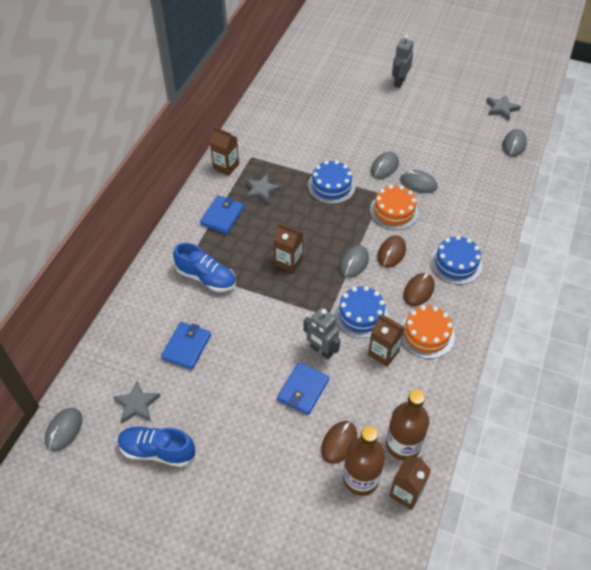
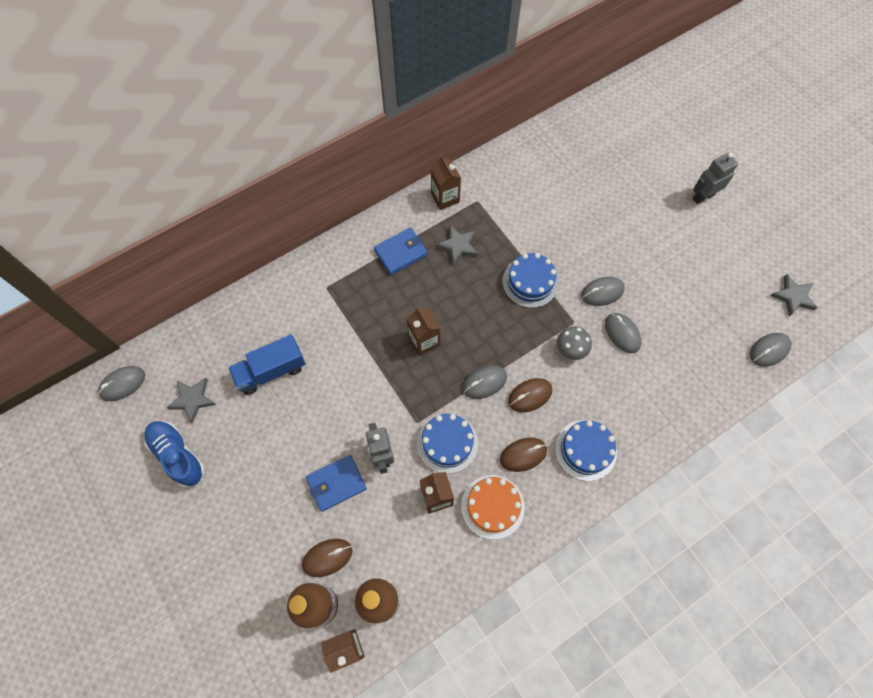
camera: 35 degrees right, 15 degrees up
blue wallet [161,322,211,370] -> blue truck [228,334,306,395]
blue shoe [173,243,236,292] -> none
orange cake [370,185,419,230] -> grey mushroom [557,327,592,360]

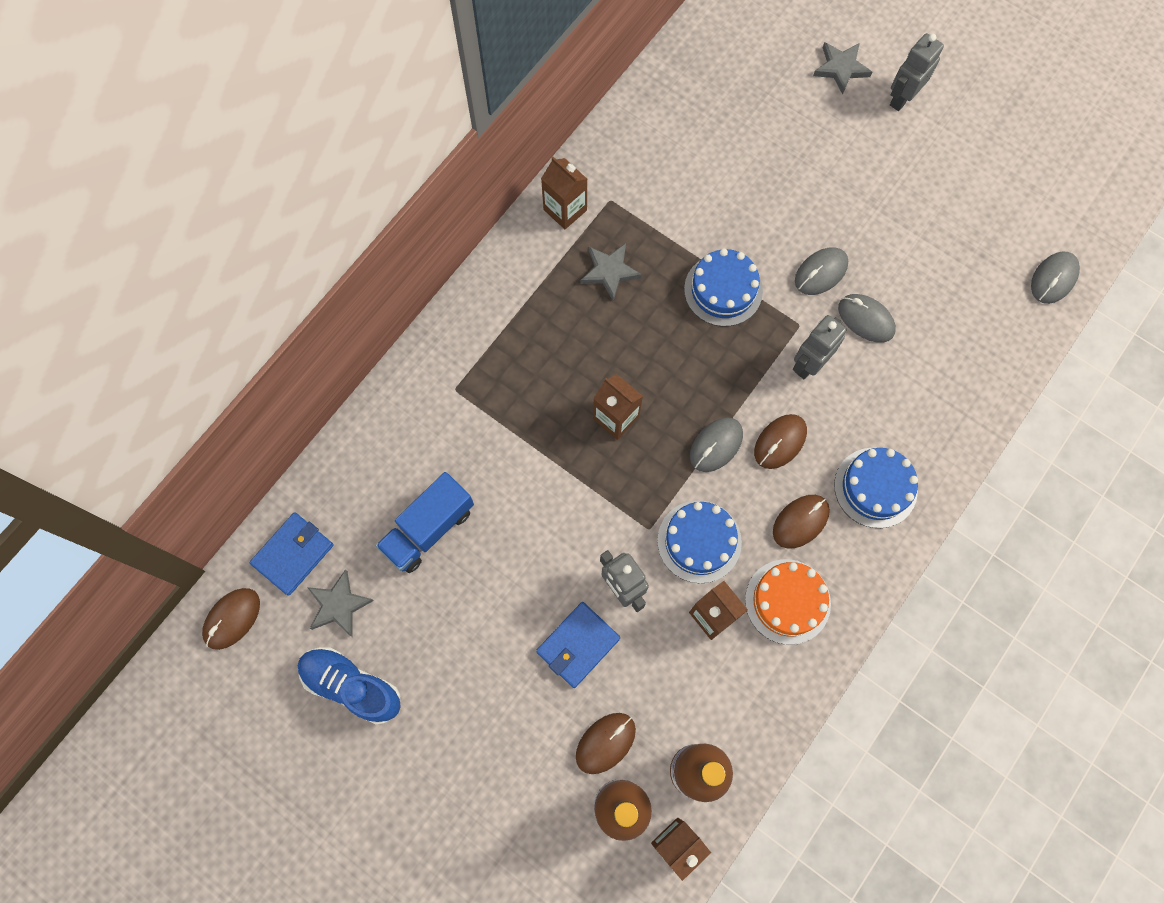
camera: 20 degrees left, 5 degrees up
grey mouse [98,366,145,401] -> brown mouse [202,588,260,650]
blue wallet [374,228,428,275] -> blue wallet moved to [250,512,334,596]
grey mushroom [557,327,592,360] -> grey robot [793,315,846,379]
grey star [771,274,818,317] -> grey star moved to [813,42,872,95]

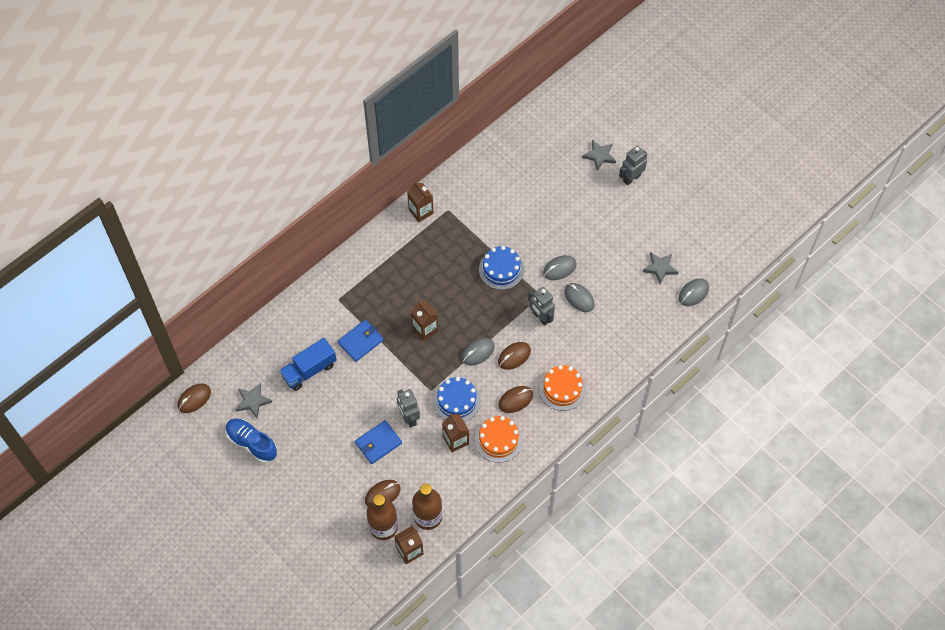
camera: 10 degrees right, 10 degrees down
blue wallet [250,512,334,596] -> blue wallet moved to [338,320,383,362]
grey star [581,243,642,301] -> grey star moved to [643,252,679,284]
grey robot [793,315,846,379] -> grey robot turned 90 degrees counterclockwise [528,286,555,326]
blue cake [834,448,918,528] -> orange cake [539,365,586,411]

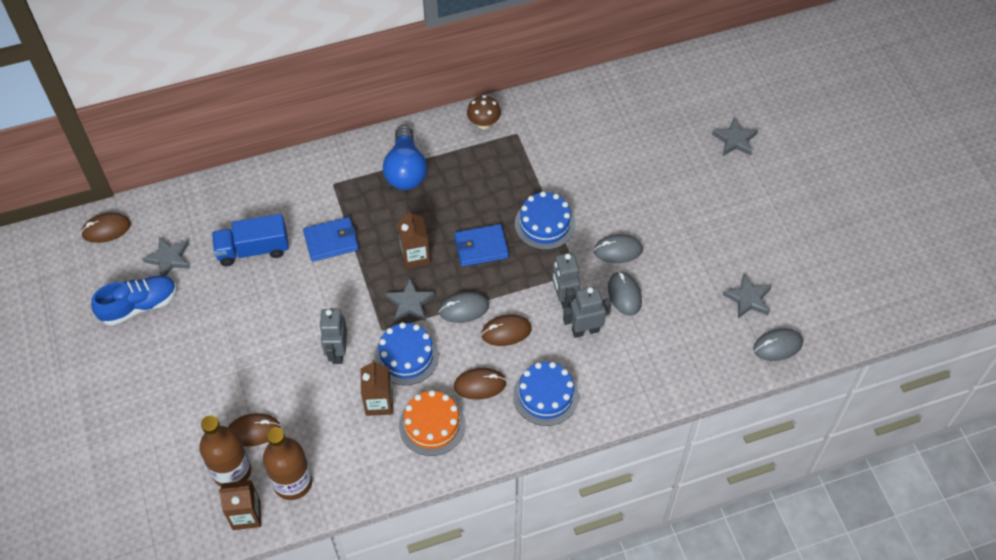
camera: 25 degrees right, 5 degrees down
blue shoe [226,419,278,463] -> blue shoe turned 90 degrees clockwise [91,276,177,326]
blue wallet [355,420,402,464] -> blue wallet moved to [454,224,509,267]
brown carton [407,181,434,222] -> brown mushroom [467,95,501,130]
orange cake [539,365,586,411] -> blue cake [513,362,579,426]
grey robot [619,146,647,186] -> grey robot moved to [563,287,612,338]
none -> blue light bulb [383,125,427,190]
none -> grey star [385,278,435,322]

